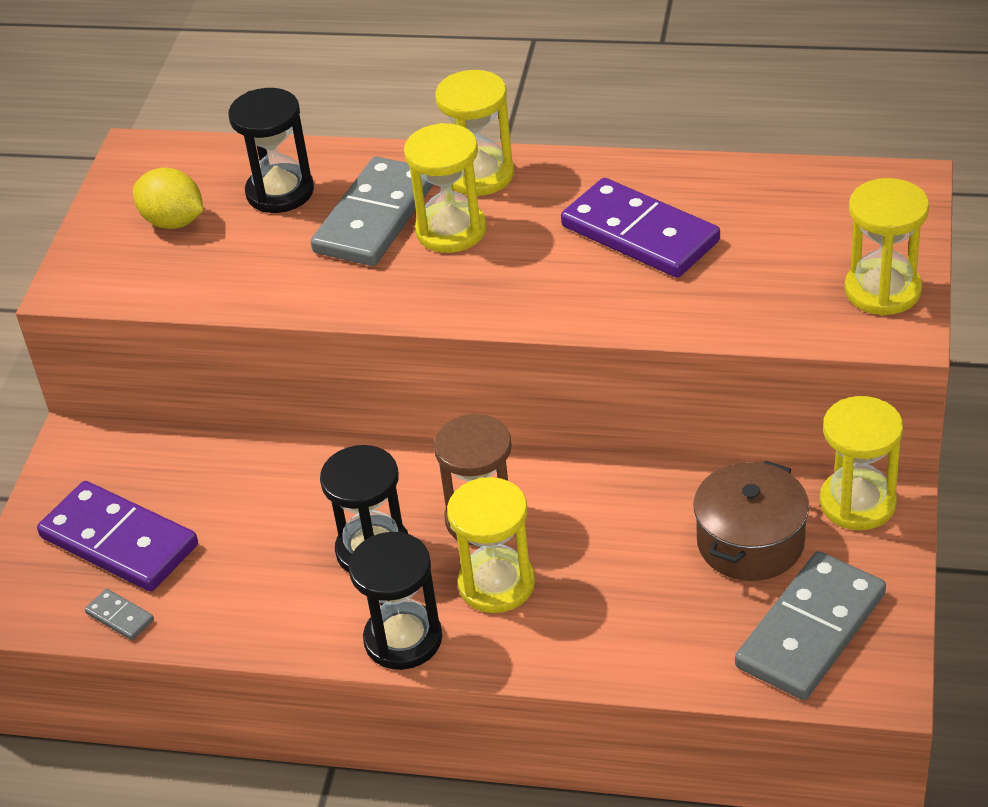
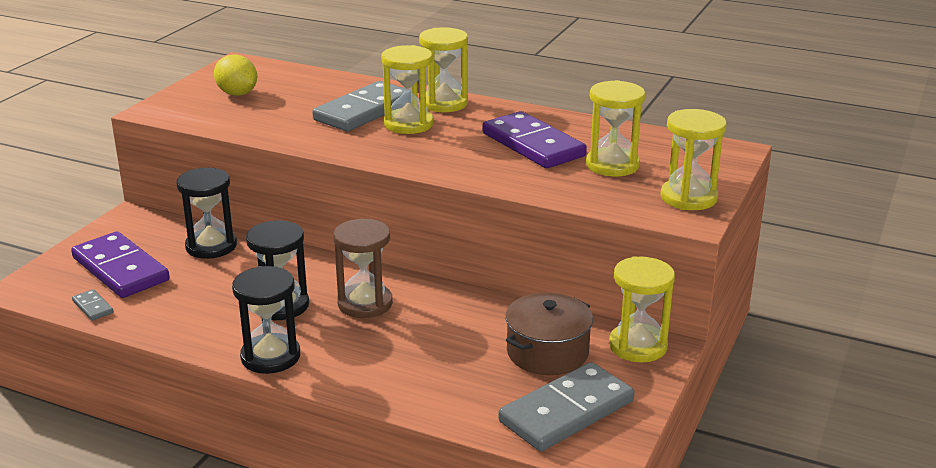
camera: 10 degrees right, 15 degrees down
black hourglass [228,88,314,213] -> black hourglass moved to [176,167,237,259]
yellow hourglass [447,477,535,613] -> yellow hourglass moved to [586,80,645,176]

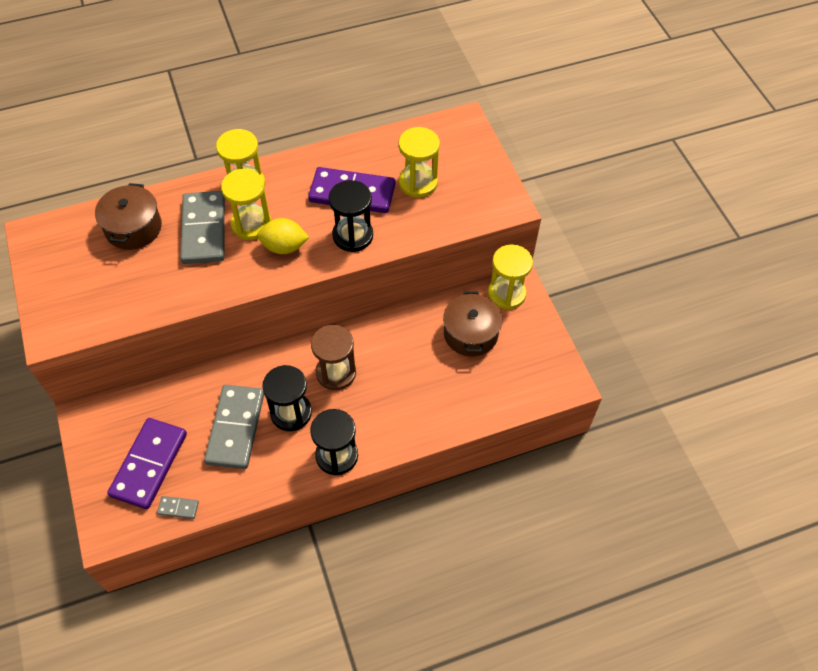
camera: 45 degrees left, 30 degrees up
purple domino [71,232,170,298] -> purple domino turned 75 degrees counterclockwise [107,418,187,509]
black hourglass [176,167,237,259] -> black hourglass moved to [328,180,373,252]
yellow lemon [214,54,257,96] -> yellow lemon moved to [257,218,309,254]
grey domino [498,362,635,451] -> grey domino moved to [204,385,264,469]
yellow hourglass [660,109,727,210] -> none
none -> brown pot [95,183,162,250]

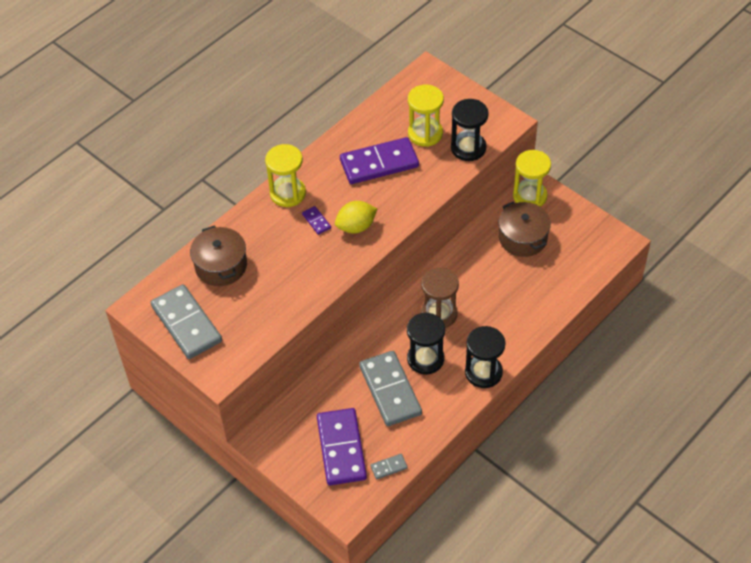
camera: 25 degrees left, 5 degrees down
grey domino [180,191,225,264] -> grey domino moved to [151,284,222,359]
yellow hourglass [221,169,271,240] -> purple domino [302,206,331,235]
black hourglass [328,180,373,252] -> black hourglass moved to [451,99,489,161]

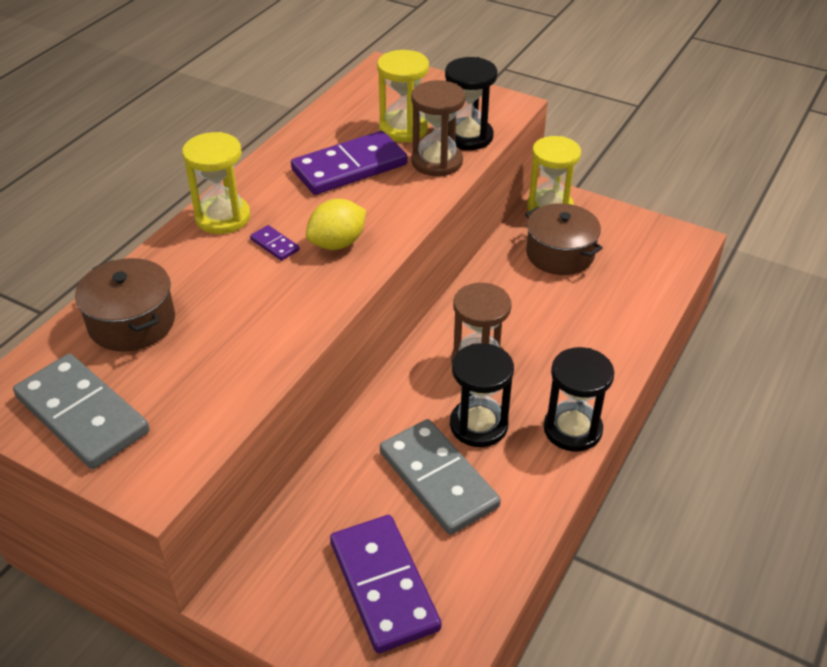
camera: 15 degrees left, 10 degrees down
grey domino [371,454,408,479] -> none
none -> brown hourglass [411,80,466,176]

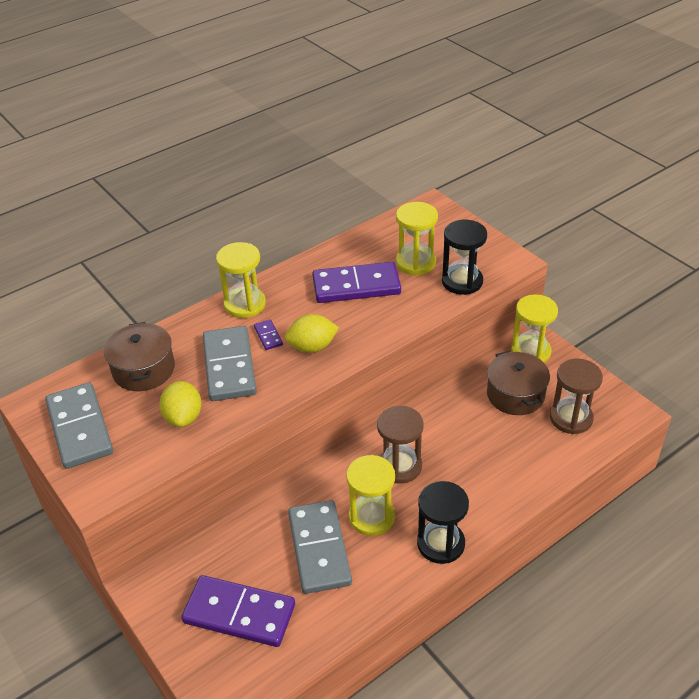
camera: 25 degrees right, 0 degrees up
purple domino [330,515,442,653] -> purple domino turned 75 degrees counterclockwise [181,575,295,647]
brown hourglass [411,80,466,176] -> brown hourglass moved to [550,359,603,434]
black hourglass [450,343,514,447] -> yellow hourglass [346,455,395,536]
none -> yellow lemon [159,381,202,427]
none -> grey domino [203,326,257,401]

